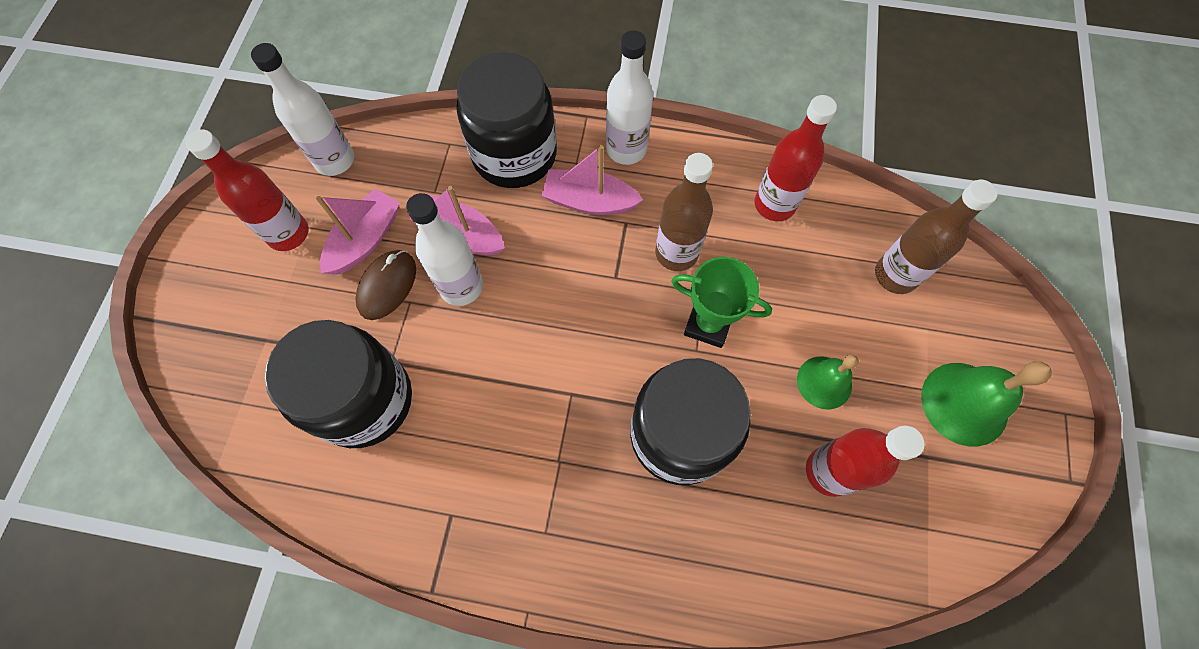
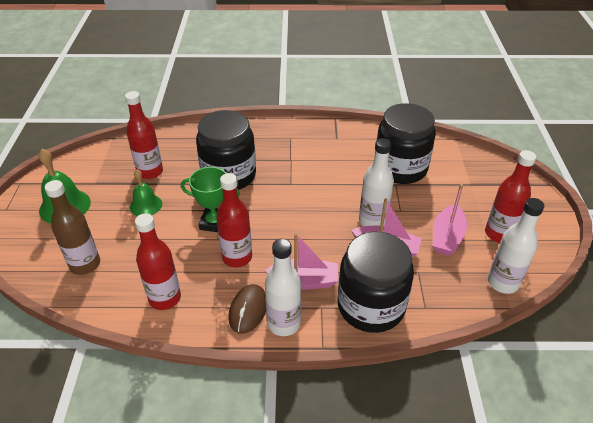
camera: 170 degrees right, 25 degrees down
brown mouse [355,250,416,320] -> brown mouse moved to [228,284,266,334]
brown bottle [655,153,713,271] -> red bottle [216,173,252,267]

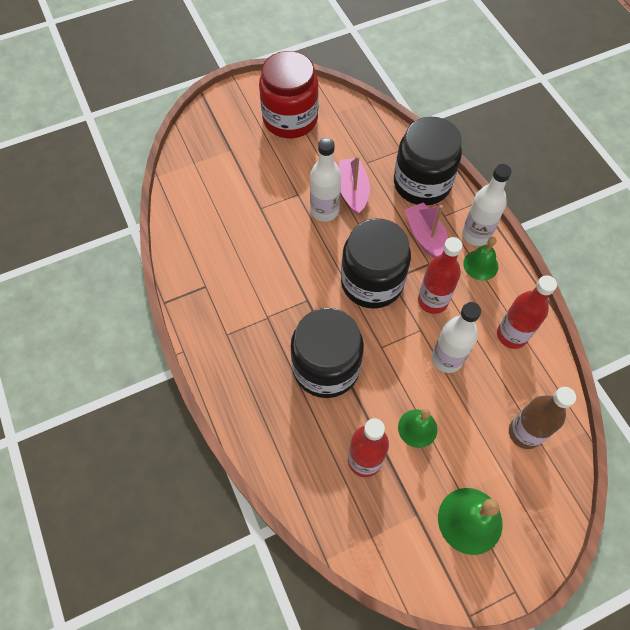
camera: 115 degrees left, 20 degrees up
green trophy [181,167,240,232] -> none
brown mouse [228,284,266,334] -> green bell [463,237,498,281]
black jar [375,103,436,184] -> black jar moved to [341,218,411,309]
pink boat [433,184,467,256] -> none
red bottle [485,150,536,243] -> red jar [259,51,318,138]
white bottle [488,198,544,294] -> white bottle moved to [432,302,481,373]

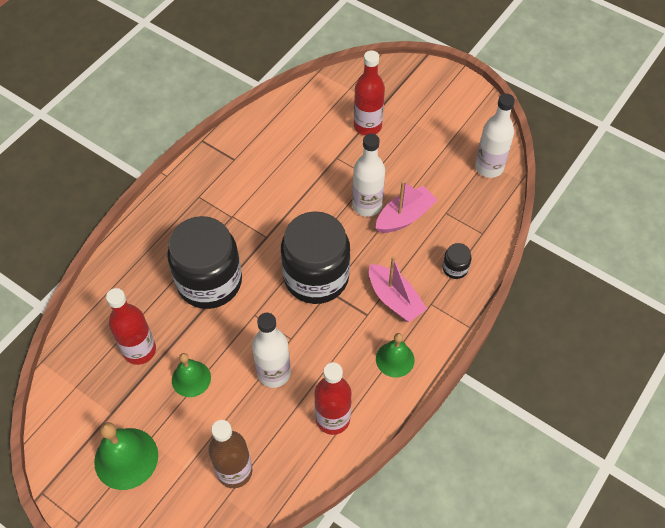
camera: 60 degrees right, 5 degrees down
red jar [259,51,318,138] -> none
black jar [394,117,462,206] -> black jar [442,243,471,279], size x0.40
pink boat [405,202,448,258] -> pink boat turned 105 degrees clockwise [369,256,427,322]
red bottle [418,237,463,314] -> red bottle moved to [354,51,385,135]
white bottle [462,164,512,246] -> white bottle moved to [475,93,515,178]

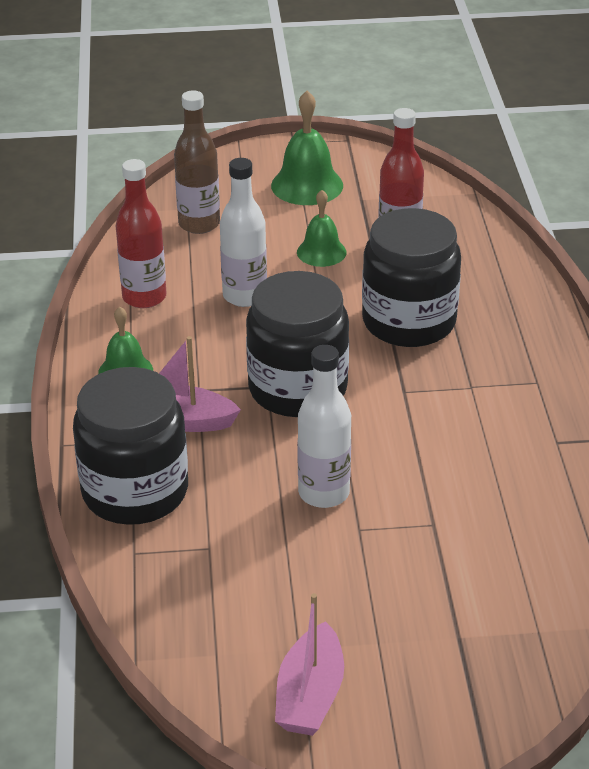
camera: 140 degrees right, 20 degrees down
red bottle [354,51,385,135] -> none
pink boat [376,181,437,233] -> pink boat moved to [275,593,344,736]
black jar [442,243,471,279] -> black jar [73,367,188,525], size x2.49
white bottle [475,93,515,178] -> none

